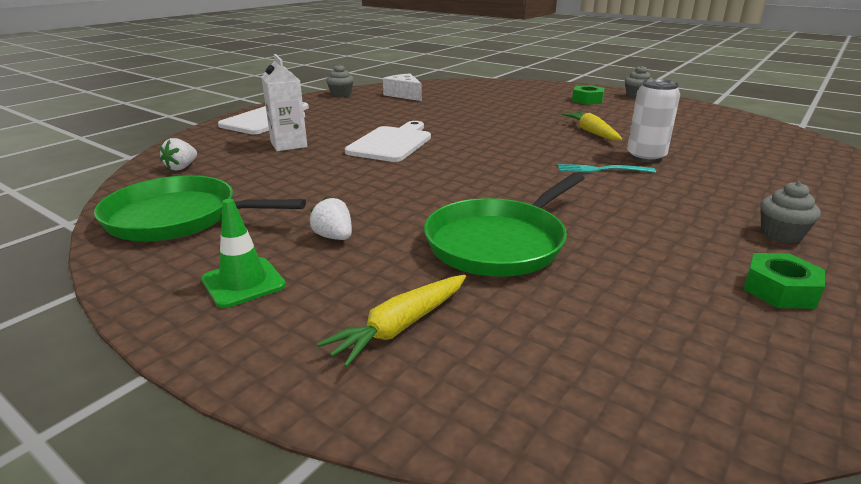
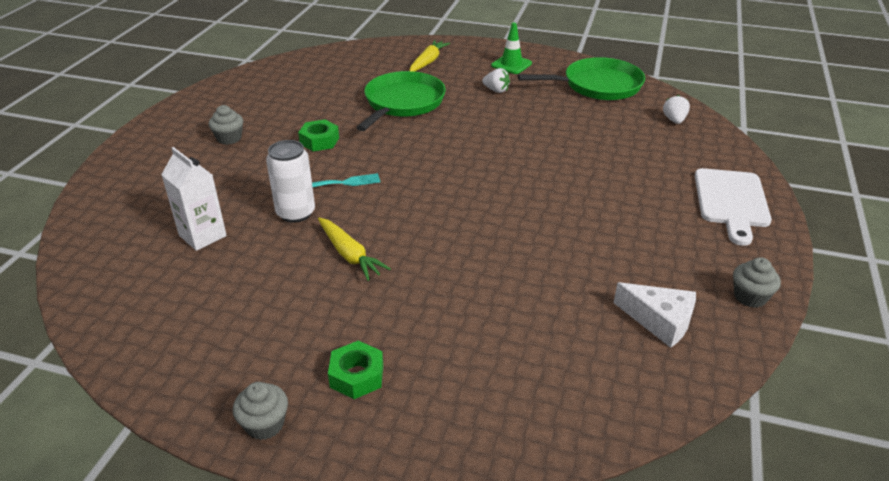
camera: 160 degrees right, 10 degrees up
white carton [262,54,307,151] -> white carton moved to [161,147,227,251]
white cutting board [345,121,431,162] -> none
green nut [744,253,825,309] -> green nut moved to [298,119,339,151]

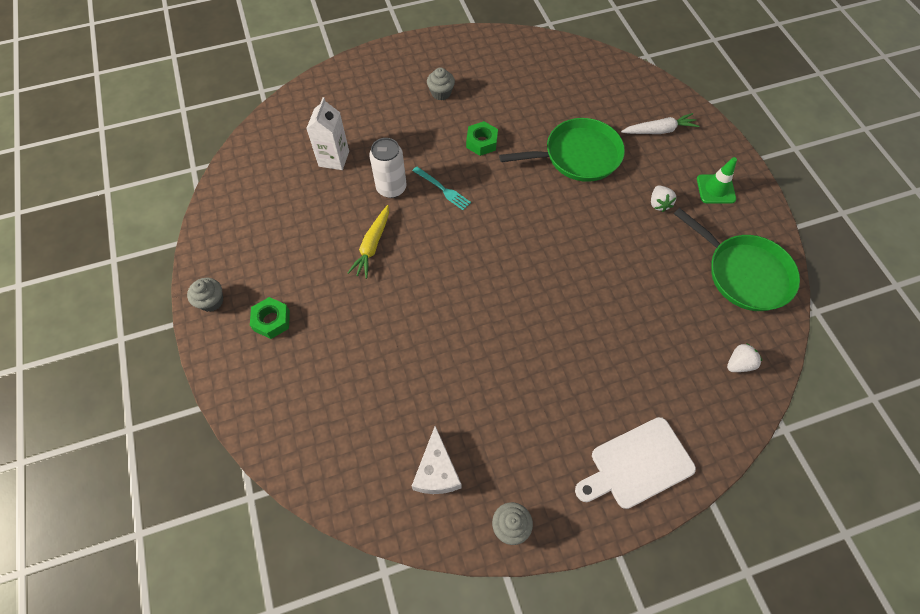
camera: 55 degrees right, 25 degrees up
yellow carrot [410,40,450,72] -> white carrot [621,113,699,134]

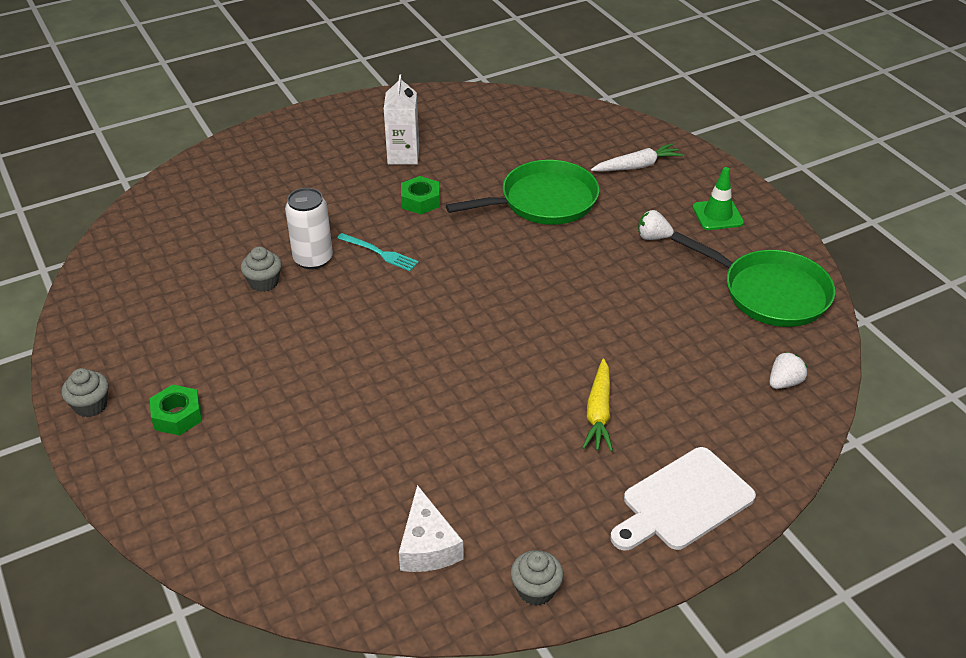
camera: 10 degrees left, 20 degrees down
white carton [306,97,349,170] -> white carton moved to [384,75,419,165]
yellow carrot [348,205,389,279] -> yellow carrot moved to [582,359,613,451]
grey cupcake [427,67,455,100] -> grey cupcake moved to [241,247,282,292]
white strawberry [651,186,677,212] -> white strawberry turned 120 degrees clockwise [638,210,674,240]

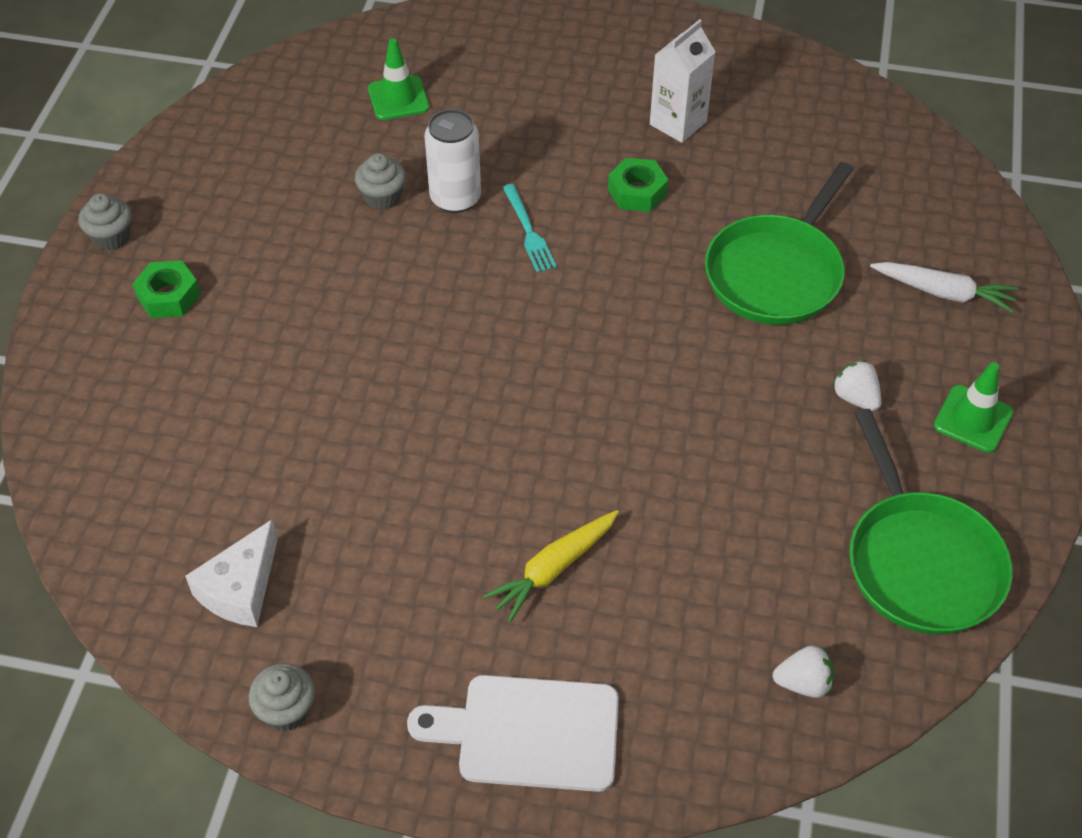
camera: 40 degrees right, 10 degrees up
green pan [446,160,599,225] -> green pan turned 105 degrees clockwise [705,162,853,325]
none -> green traffic cone [368,38,429,120]

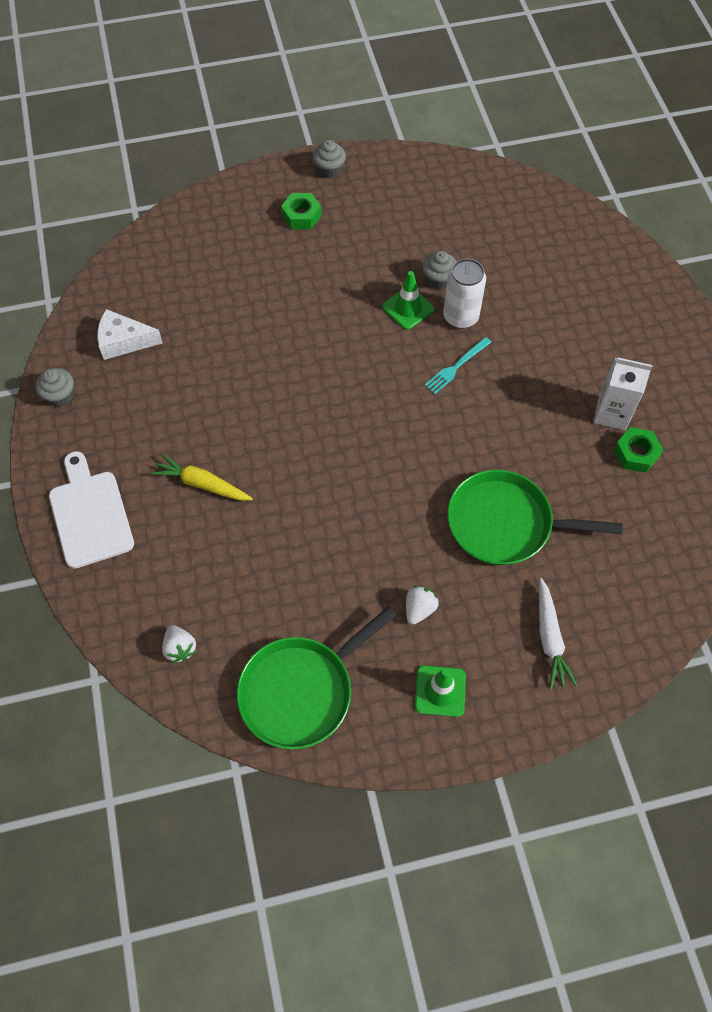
camera: 65 degrees right, 10 degrees up
green traffic cone [368,38,429,120] -> green traffic cone moved to [382,271,434,330]
green nut [608,158,668,212] -> green nut moved to [614,427,663,473]

